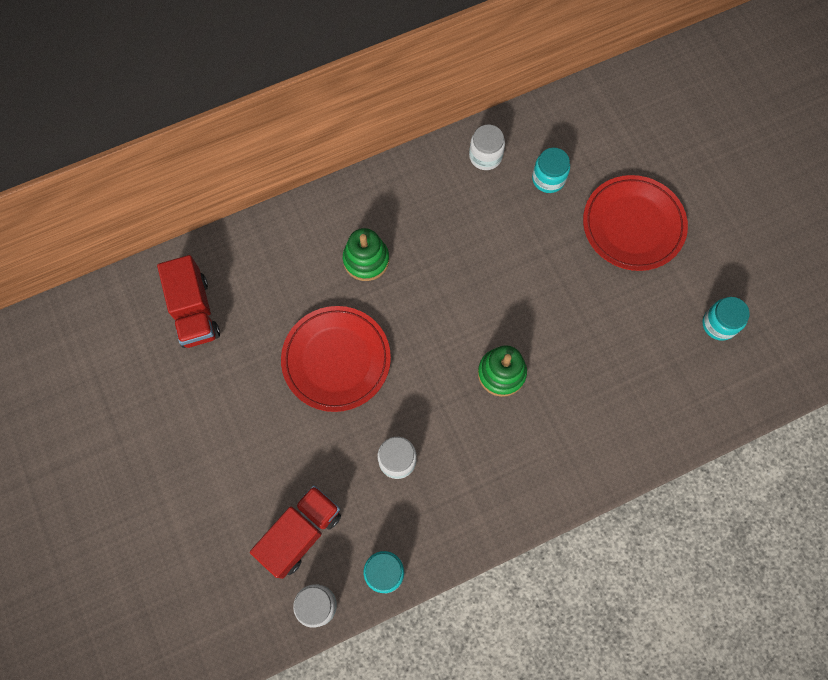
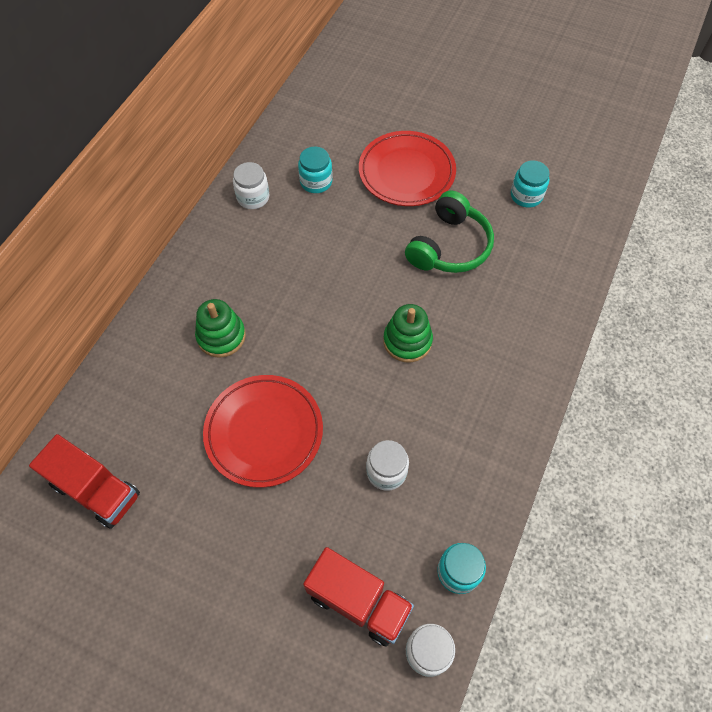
camera: 40 degrees left, 10 degrees down
red truck [250,485,341,579] -> red truck turned 120 degrees clockwise [303,547,414,647]
none -> green headphones [405,191,494,273]

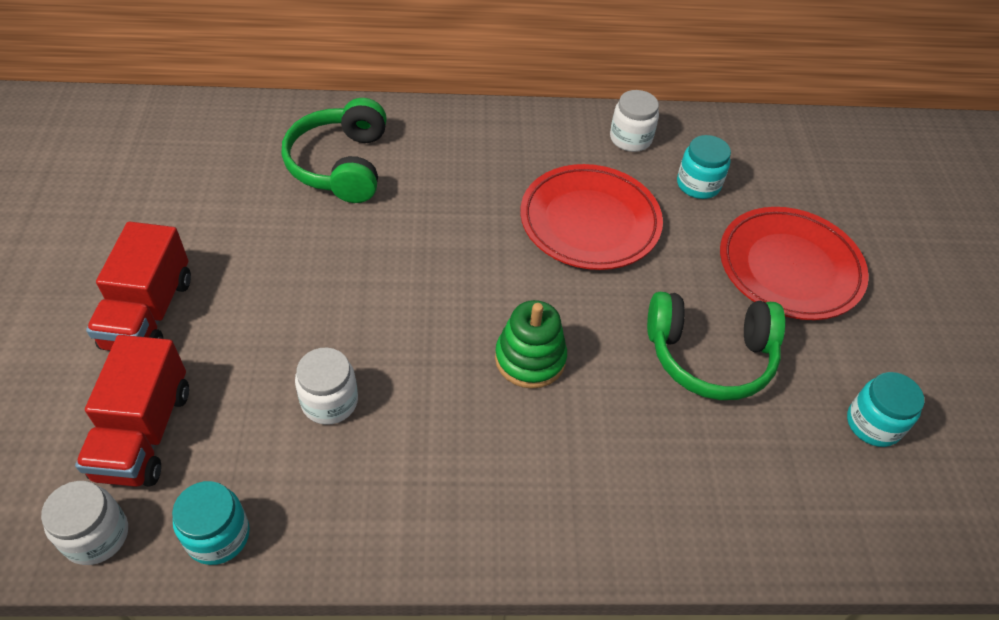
camera: 60 degrees right, 10 degrees down
red truck [29,434,140,529] -> red truck moved to [86,222,191,351]
green stacking toy [195,299,246,358] -> none
red plate [203,375,323,488] -> red plate moved to [520,164,663,270]
none -> green headphones [282,98,387,203]

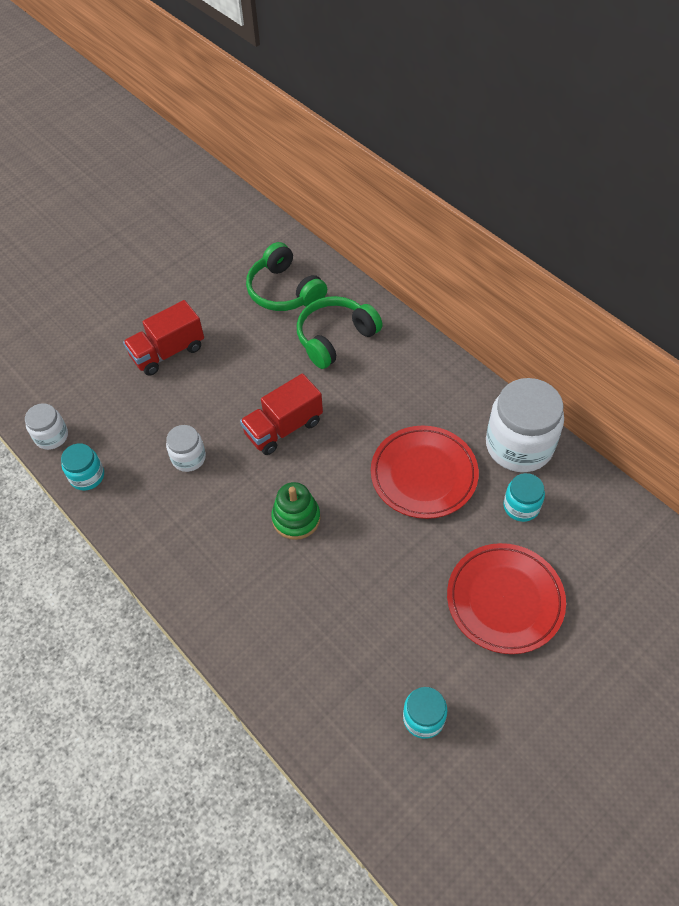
camera: 55 degrees right, 5 degrees up
red truck [75,335,189,487] -> red truck moved to [240,373,323,455]
white jar [610,90,659,152] -> white jar [486,378,564,472], size x1.95
green headphones [647,292,785,400] -> green headphones moved to [246,242,327,311]

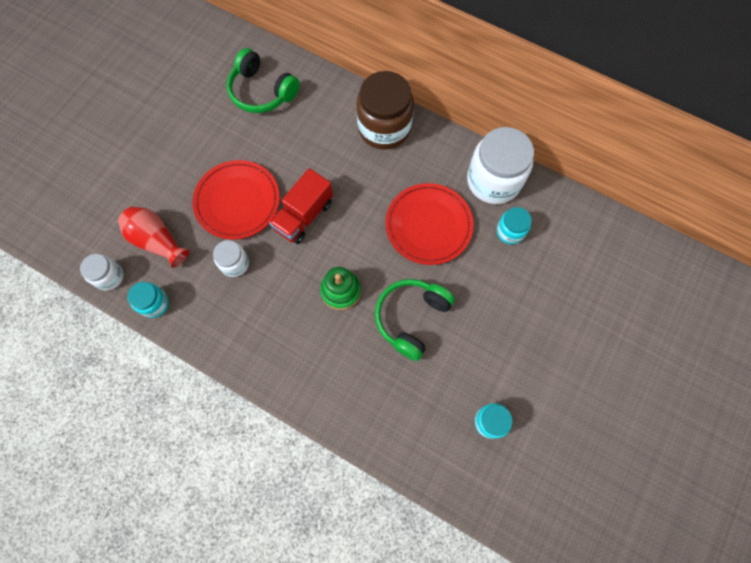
camera: 20 degrees left, 15 degrees up
red truck [123,300,204,376] -> none
green headphones [297,296,383,369] -> green headphones moved to [375,279,455,361]
red plate [447,543,566,654] -> red plate moved to [192,160,280,240]
none -> red vase [118,207,189,268]
none -> brown jar [357,71,414,149]

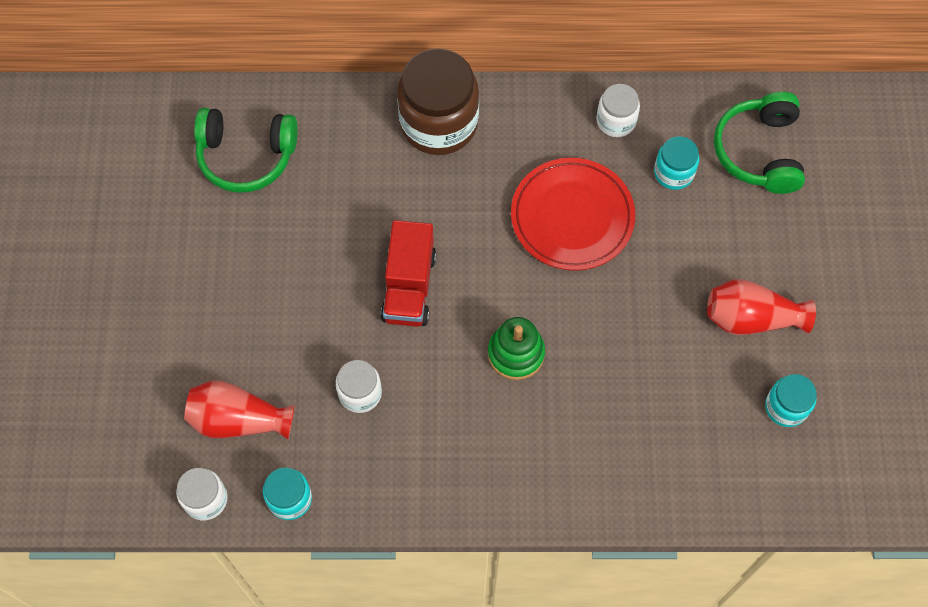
camera: 30 degrees left, 5 degrees down
red plate [192,160,280,240] -> none
green headphones [375,279,455,361] -> green headphones moved to [714,92,805,194]
white jar [467,127,534,204] -> white jar [597,84,640,137], size x0.51
none -> red vase [707,279,816,335]

